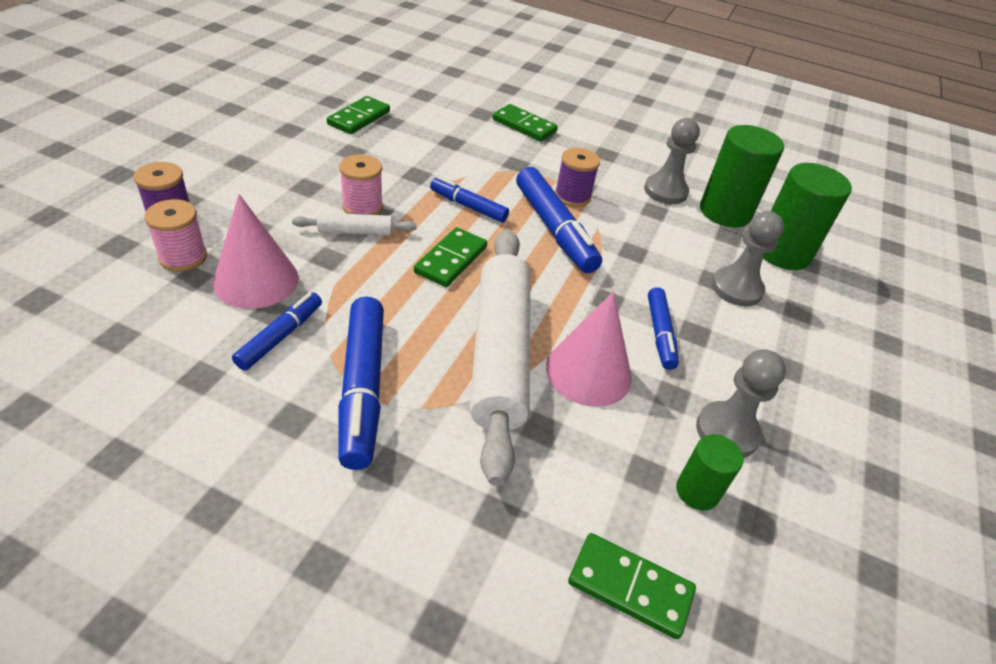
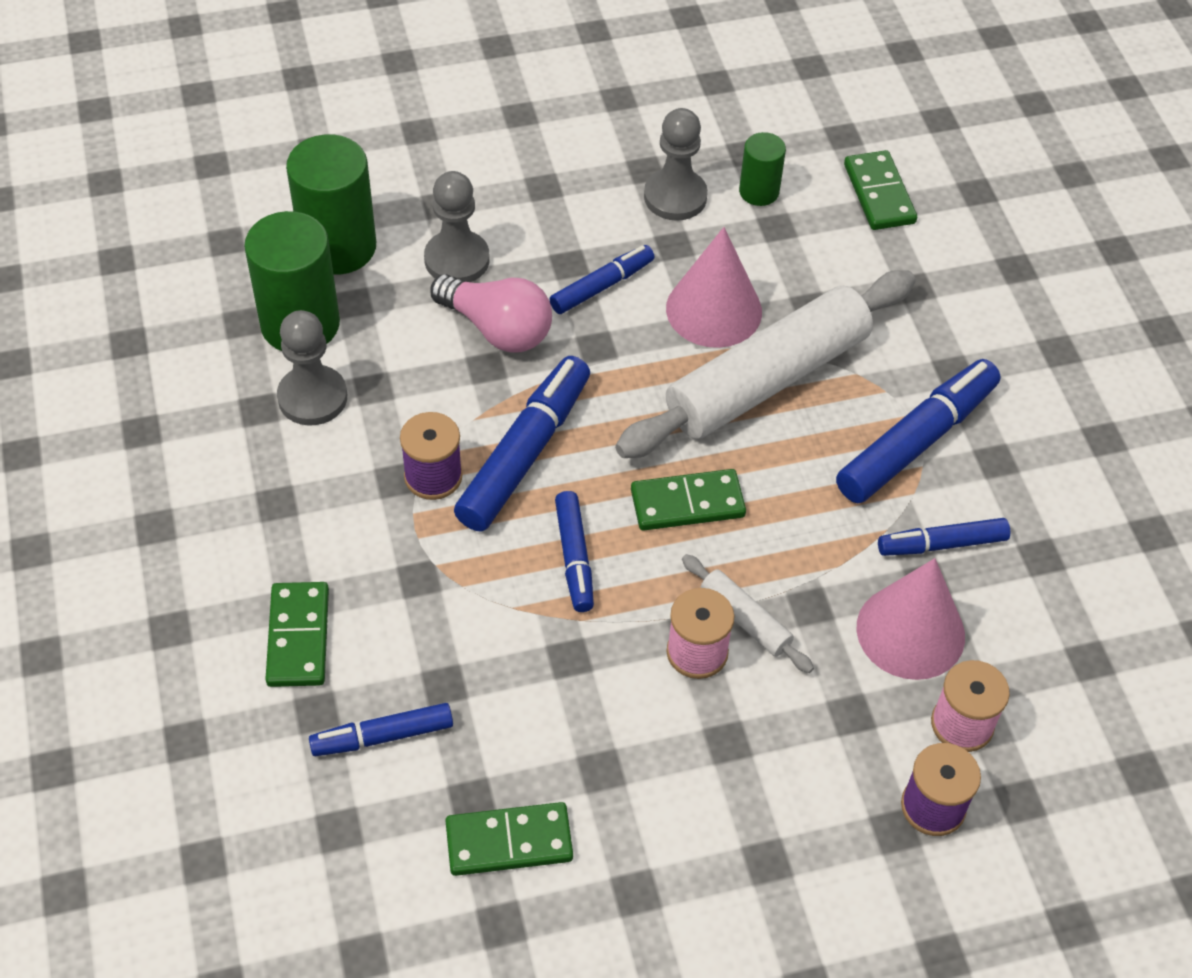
camera: 125 degrees left, 10 degrees up
none -> blue marker [309,703,453,756]
none -> pink light bulb [430,274,552,353]

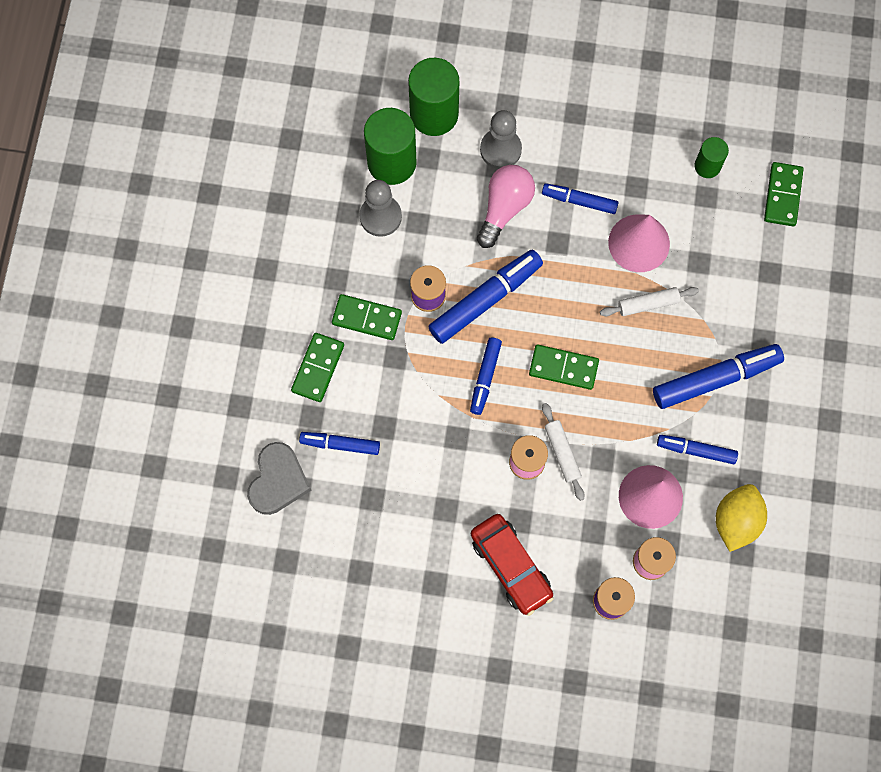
camera: 25 degrees right, 20 degrees up
pink light bulb [430,274,552,353] -> pink light bulb turned 120 degrees counterclockwise [477,165,535,248]
green domino [445,802,573,876] -> green domino moved to [332,294,402,340]
blue marker [549,245,654,314] -> blue marker turned 150 degrees counterclockwise [542,183,618,214]
white rolling pin [615,270,915,458] -> white rolling pin [600,287,699,316], size x0.43
grey pawn [644,108,708,221] -> none
none -> grey heart [247,442,311,515]
none -> red car [471,514,554,616]
none -> yellow lemon [716,484,767,552]

